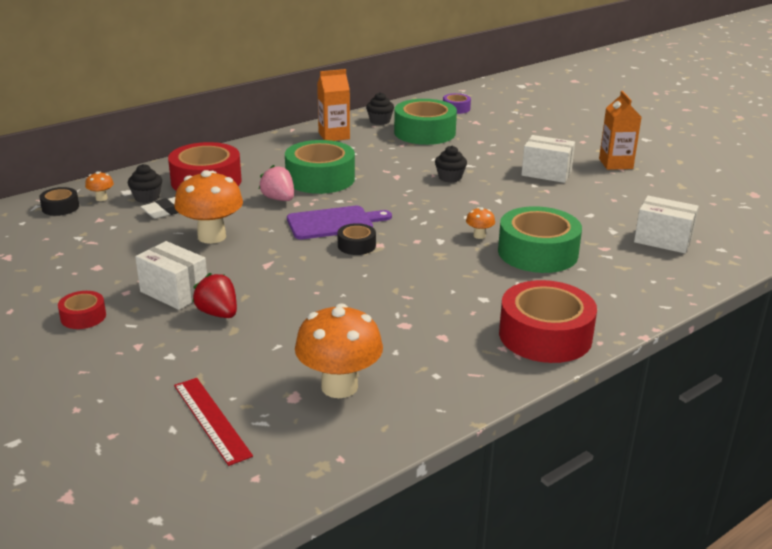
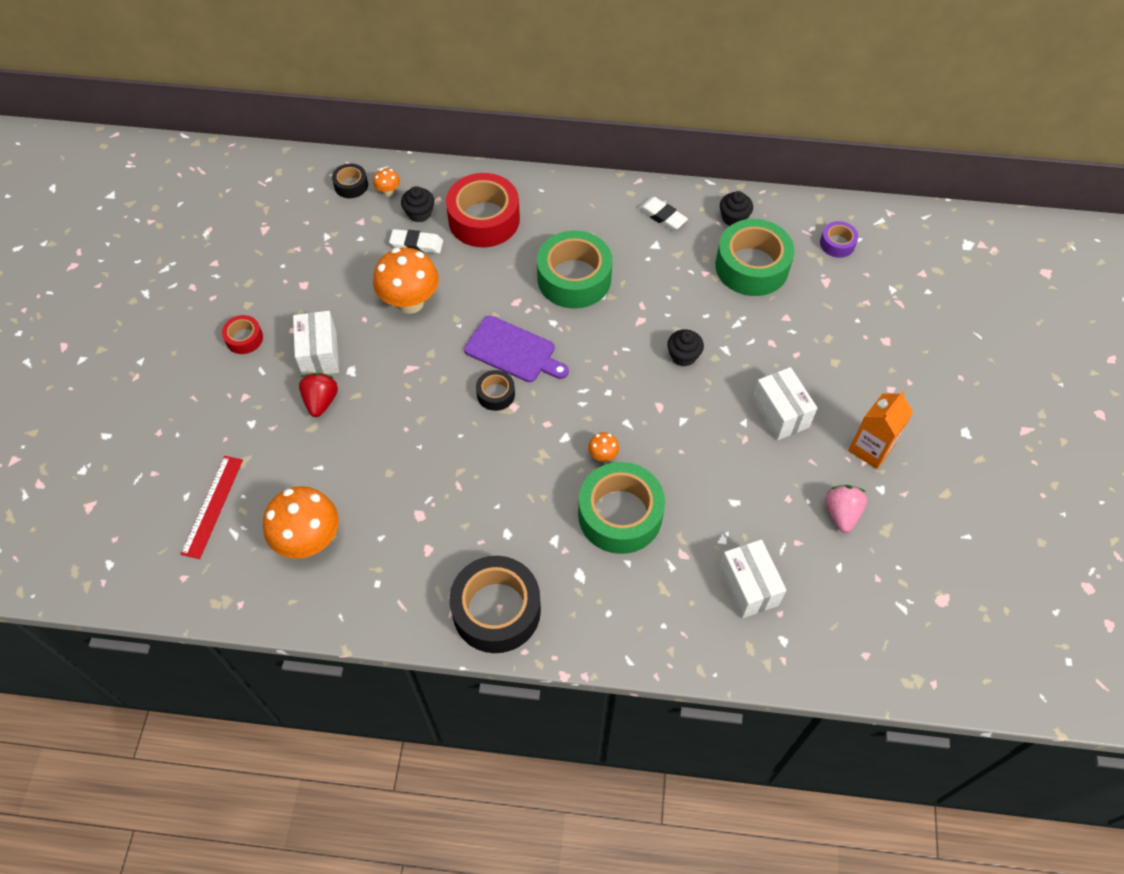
camera: 45 degrees right, 30 degrees up
pink strawberry [259,165,294,201] -> pink strawberry moved to [825,485,867,533]
orange carton [317,69,350,141] -> white eraser [638,197,688,231]
red tape [499,280,597,363] -> black tape [449,556,541,653]

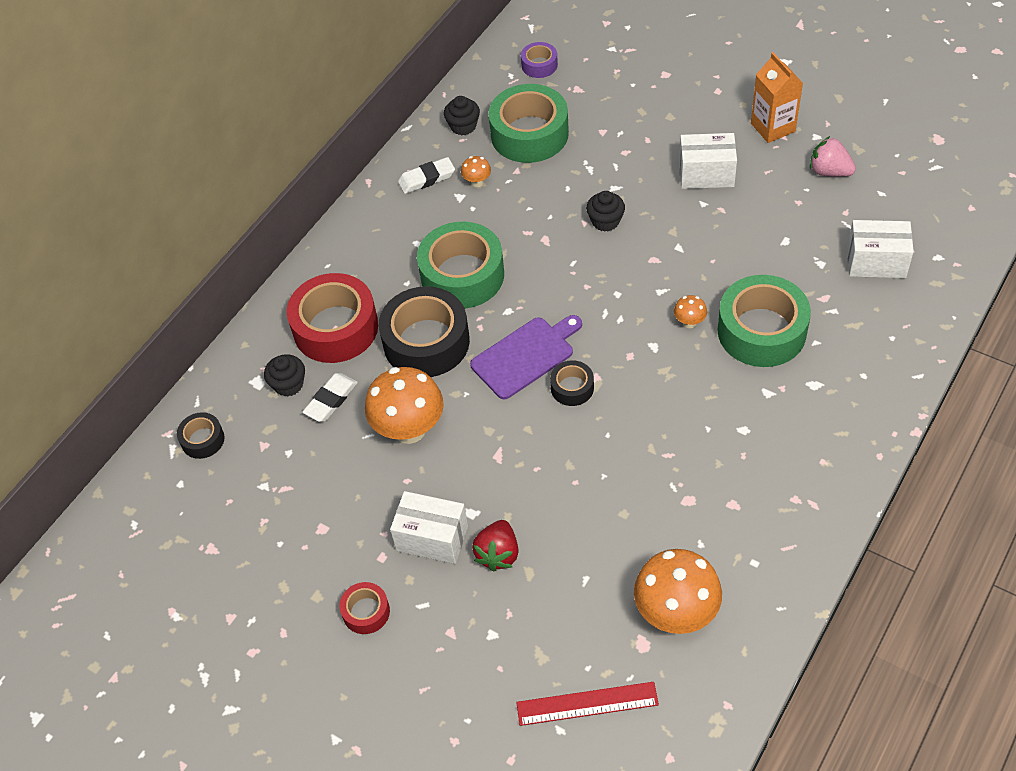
camera: 60 degrees left, 5 degrees down
red ruler [181,456,243,559] -> red ruler turned 45 degrees counterclockwise [516,682,659,726]
red strawberry [299,373,338,417] -> red strawberry turned 105 degrees counterclockwise [472,520,519,572]
orange mushroom [373,168,400,197] -> orange mushroom moved to [461,156,491,187]
black tape [449,556,541,653] -> black tape moved to [379,286,470,377]

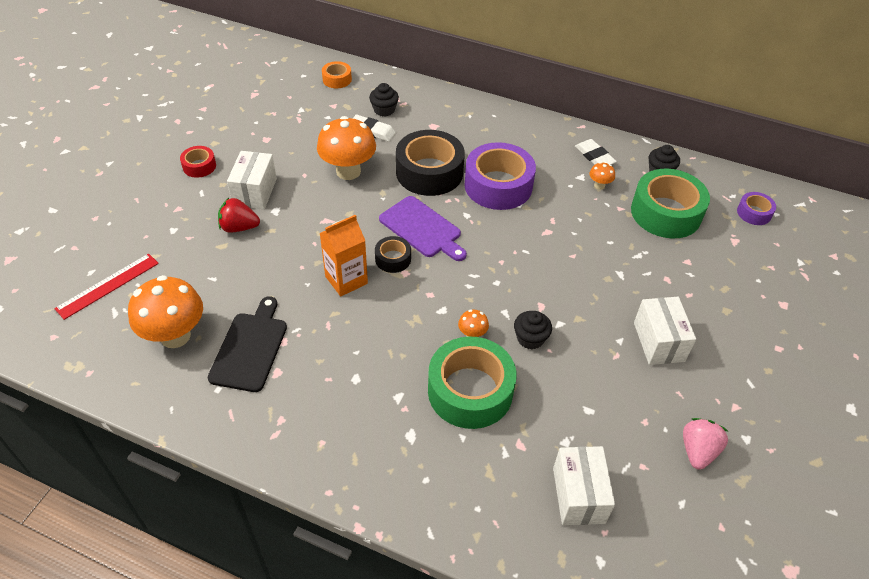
camera: 75 degrees right, 5 degrees down
black tape [177,412,225,459] -> orange tape [322,61,352,88]
red tape [287,273,378,363] -> none
green tape [417,222,504,309] -> purple tape [464,142,536,210]
red ruler [516,682,659,726] -> red ruler turned 60 degrees clockwise [54,253,159,320]
black cupcake [586,191,625,232] -> black cupcake moved to [514,311,552,350]
orange carton [751,52,803,143] -> orange carton moved to [320,215,368,296]
none -> black cutting board [207,296,287,392]

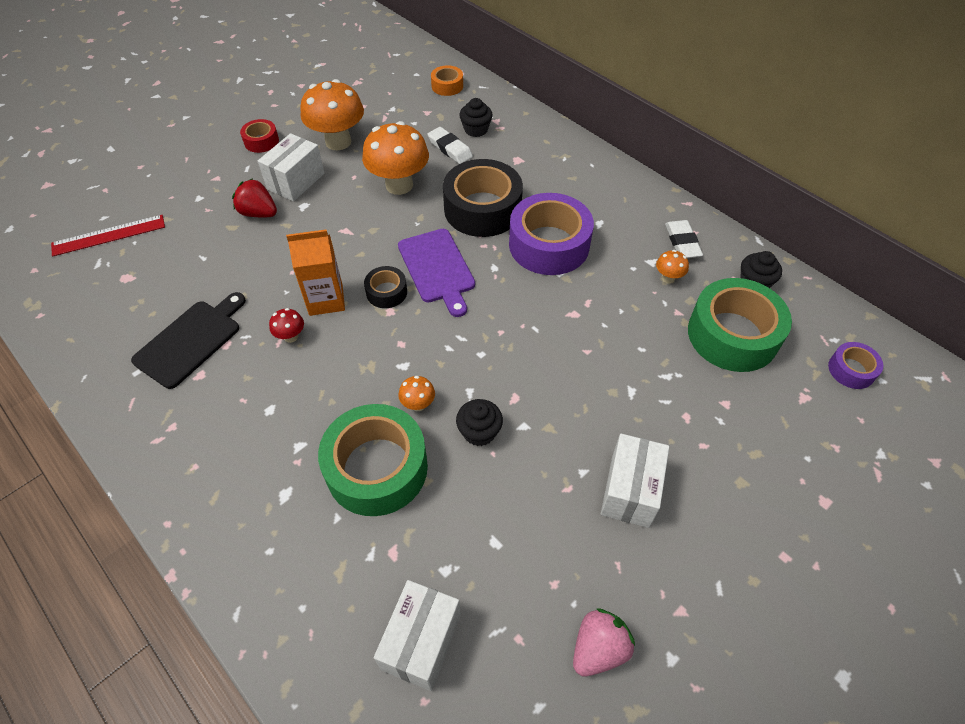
camera: 25 degrees right, 5 degrees up
orange mushroom [128,275,203,348] -> orange mushroom moved to [300,79,364,150]
none -> red mushroom [269,308,304,343]

